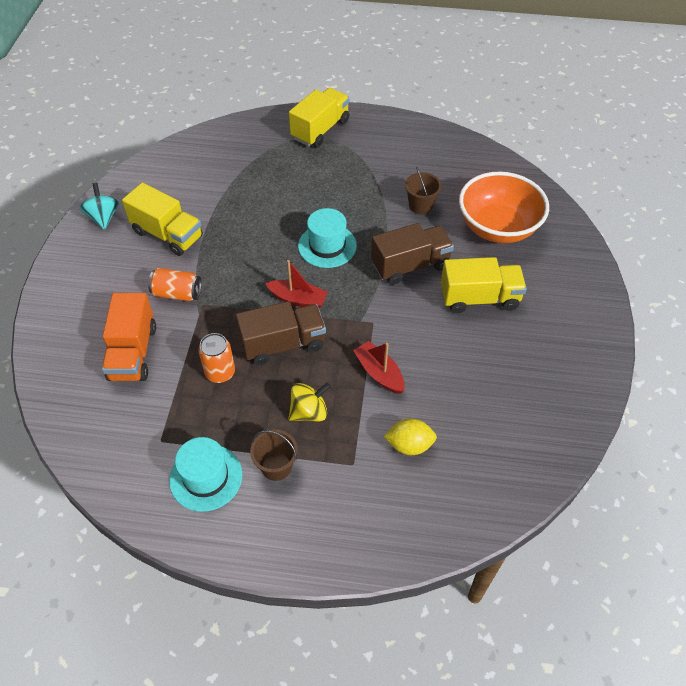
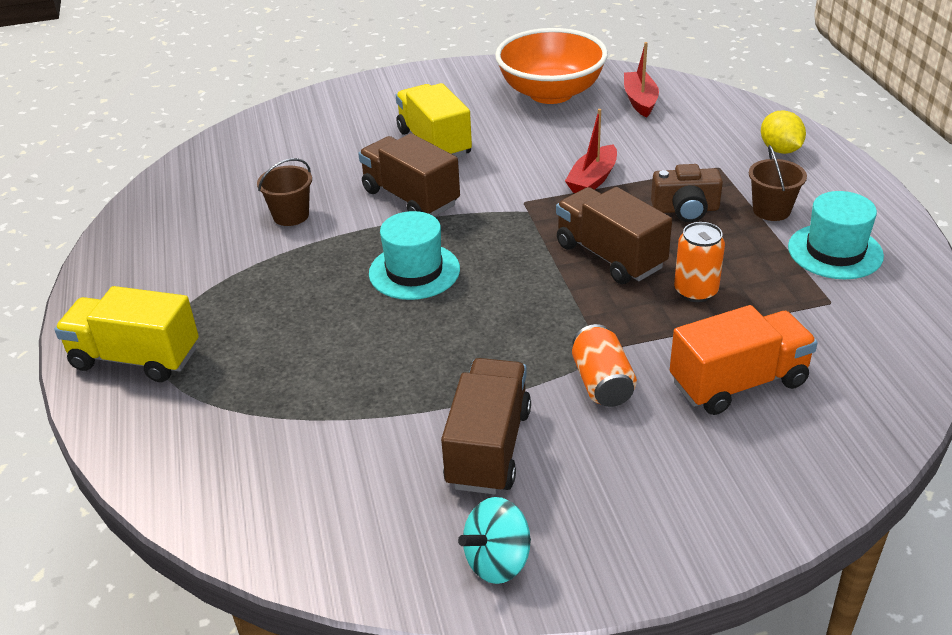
camera: 110 degrees left, 15 degrees down
yellow truck [122,183,203,256] -> brown truck [441,358,531,494]
red boat [265,260,328,308] -> red boat moved to [624,42,659,118]
yellow spinning top [289,382,331,422] -> brown camera [651,164,723,222]
yellow lemon [384,419,437,455] -> yellow lemon moved to [761,110,806,154]
orange bowl [459,172,549,243] -> orange bowl moved to [495,28,608,104]

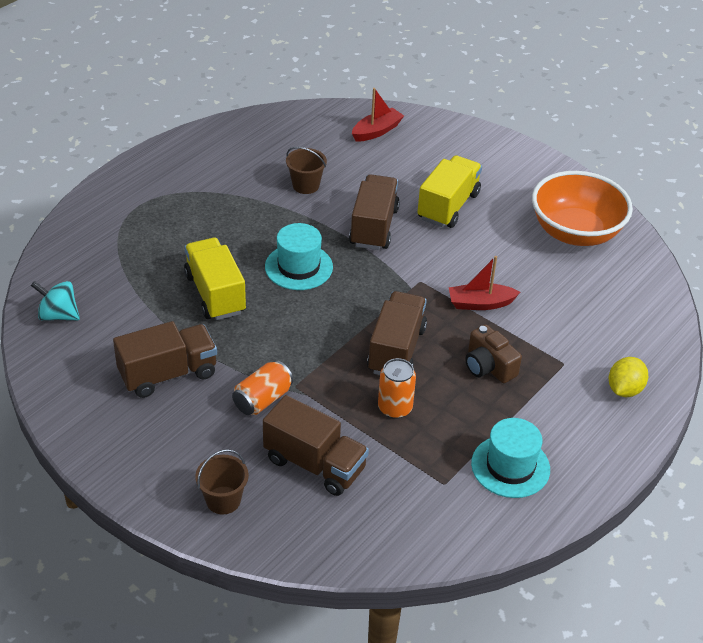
camera: 50 degrees right, 5 degrees up
yellow truck [54,286,199,382] -> yellow truck moved to [184,238,246,320]
turquoise spinning top [458,497,531,584] -> turquoise spinning top moved to [31,281,80,321]
red boat [624,42,659,118] -> red boat moved to [352,88,404,142]
orange truck [670,305,818,415] -> brown truck [263,395,369,496]
brown bucket [749,145,807,221] -> brown bucket moved to [195,449,249,515]

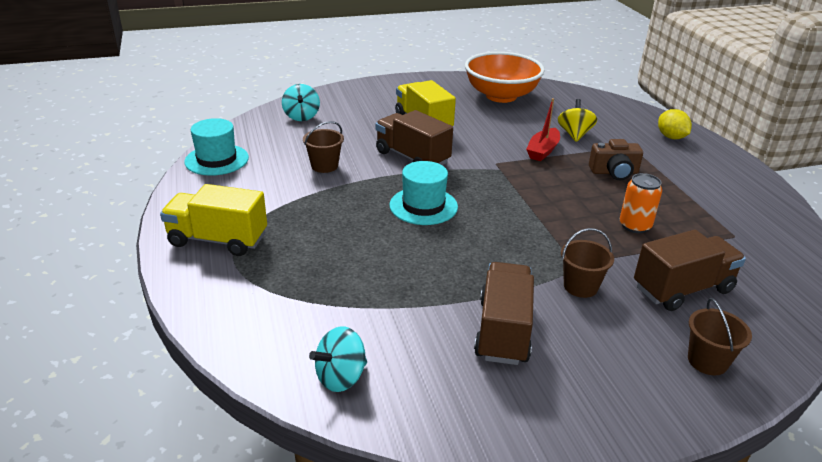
camera: 55 degrees left, 10 degrees down
yellow truck [184,238,246,320] -> yellow truck moved to [160,184,267,256]
orange can [232,360,293,415] -> brown bucket [561,228,614,298]
red boat [352,88,404,142] -> turquoise spinning top [282,84,320,121]
brown truck [367,291,427,375] -> none
turquoise hat [471,418,550,498] -> turquoise hat moved to [184,118,249,176]
none -> yellow spinning top [558,99,597,142]

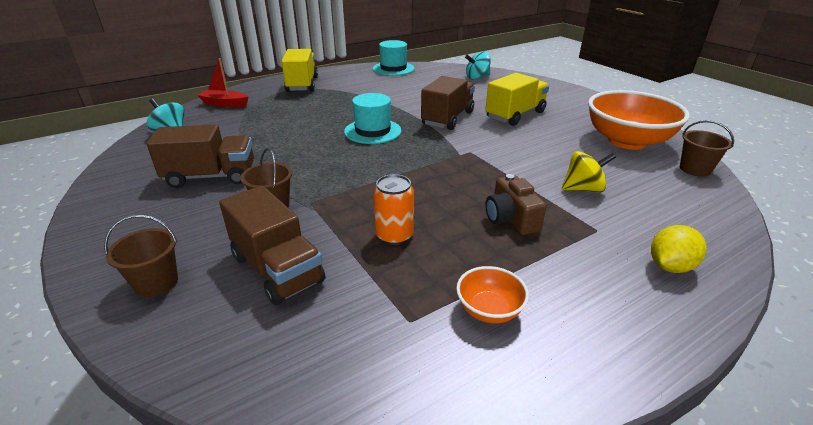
camera: 75 degrees right, 0 degrees up
brown bucket [303,121,344,173] -> brown bucket moved to [680,120,734,177]
red boat [526,98,560,161] -> red boat moved to [197,58,248,107]
none -> orange bowl [456,266,529,323]

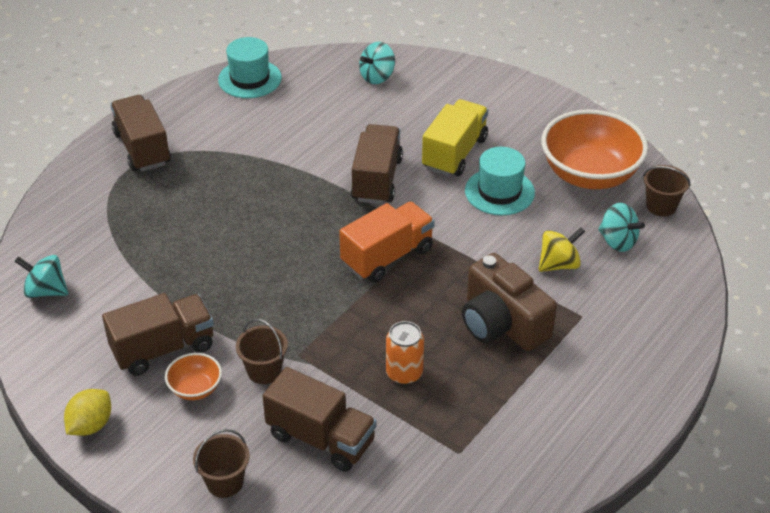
camera: 20 degrees left, 10 degrees up
red boat [197,58,248,107] -> none
yellow truck [281,49,318,92] -> brown truck [110,95,171,172]
turquoise hat [344,93,401,144] -> turquoise hat moved to [465,147,535,215]
orange bowl [456,266,529,323] -> orange bowl moved to [165,353,222,400]
brown camera [485,174,547,235] -> brown camera [462,253,557,351], size x1.59
yellow lemon [651,225,707,273] -> yellow lemon moved to [64,389,111,436]
none -> orange truck [339,202,435,283]
none -> turquoise spinning top [598,203,645,252]

